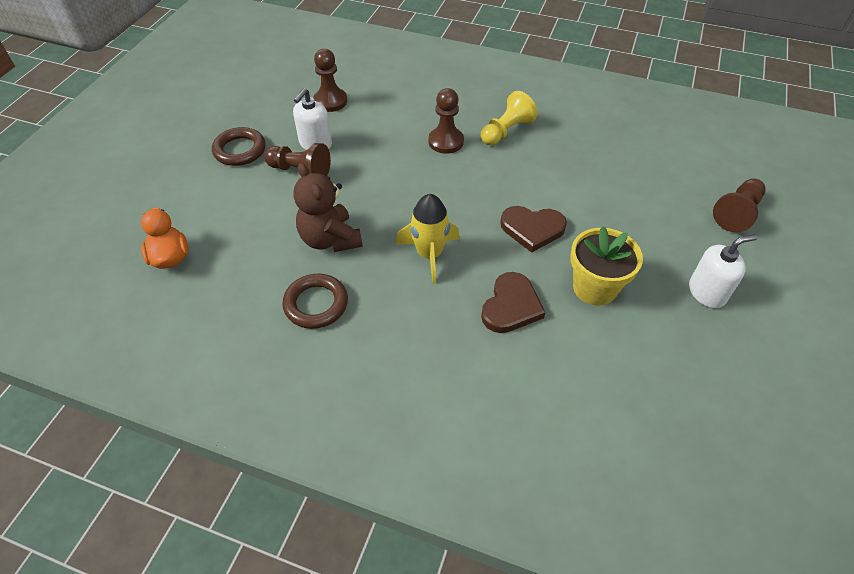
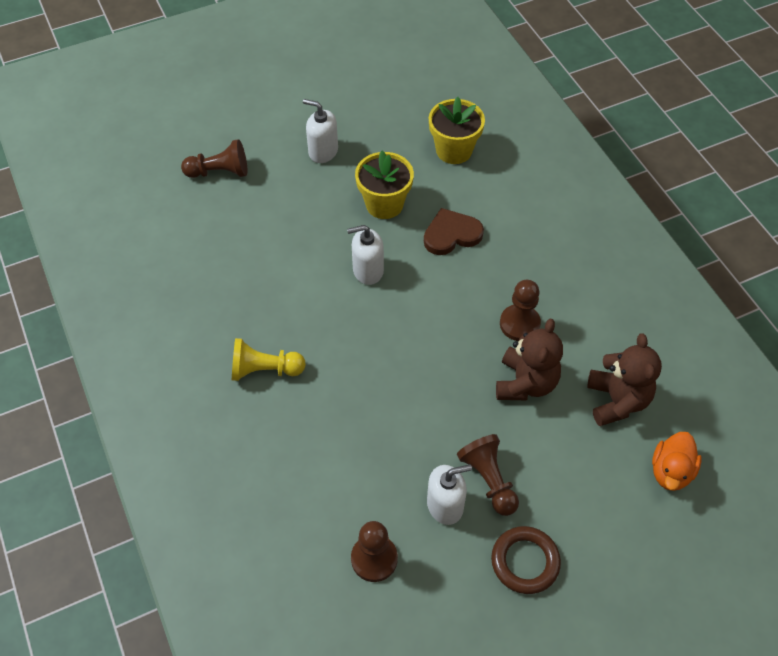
camera: 135 degrees left, 5 degrees up
brown ring [282,274,348,329] -> none
yellow rocket [396,194,459,284] -> none
brown pawn [429,88,464,154] -> brown pawn moved to [500,280,541,341]
brown heart [500,206,567,253] -> white soap dispenser [347,225,384,285]
none -> yellow flower pot [429,97,485,164]
none -> brown teddy bear [587,333,662,426]

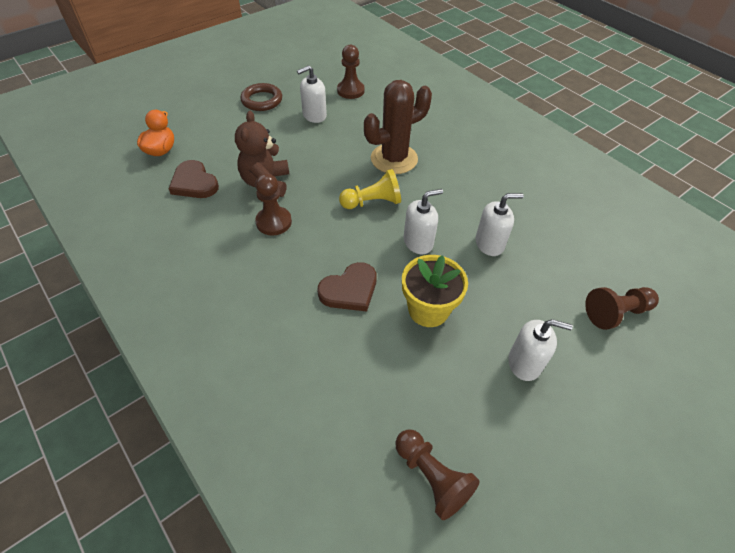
camera: 165 degrees right, 5 degrees down
yellow pawn [232,338,306,381] -> yellow pawn moved to [339,169,401,209]
yellow flower pot [429,97,485,164] -> none
brown pawn [457,434,519,516] -> brown pawn moved to [395,429,480,520]
brown teddy bear [587,333,662,426] -> brown heart [169,160,219,198]
none -> brown cactus [364,80,432,174]
none -> white soap dispenser [476,193,524,256]

